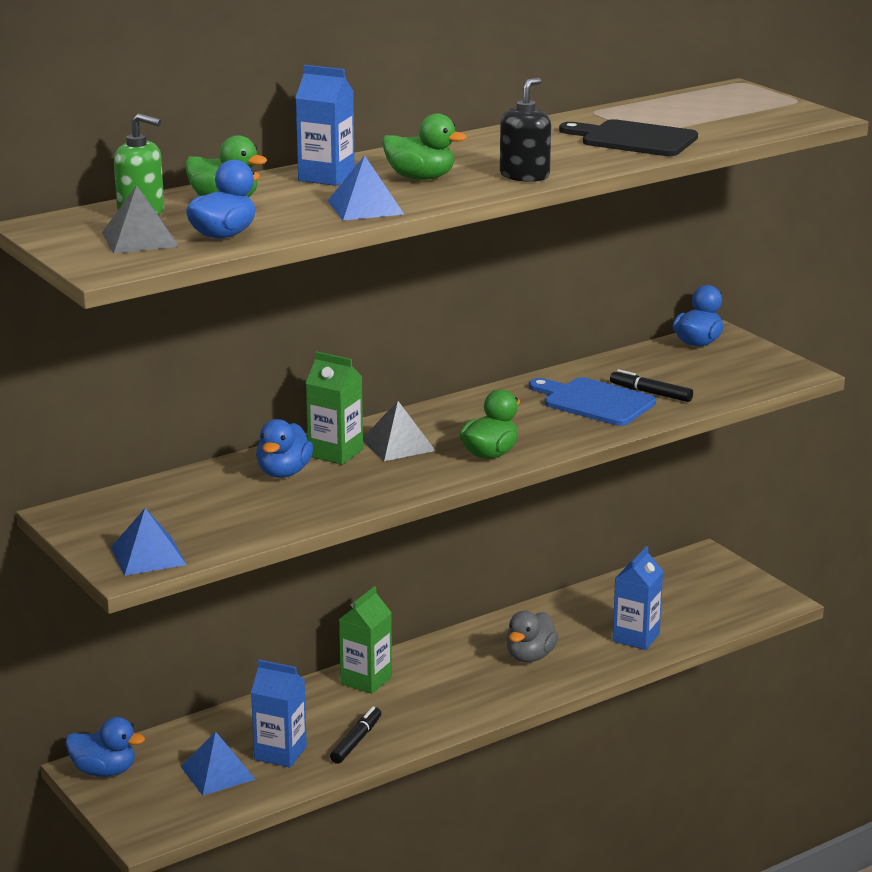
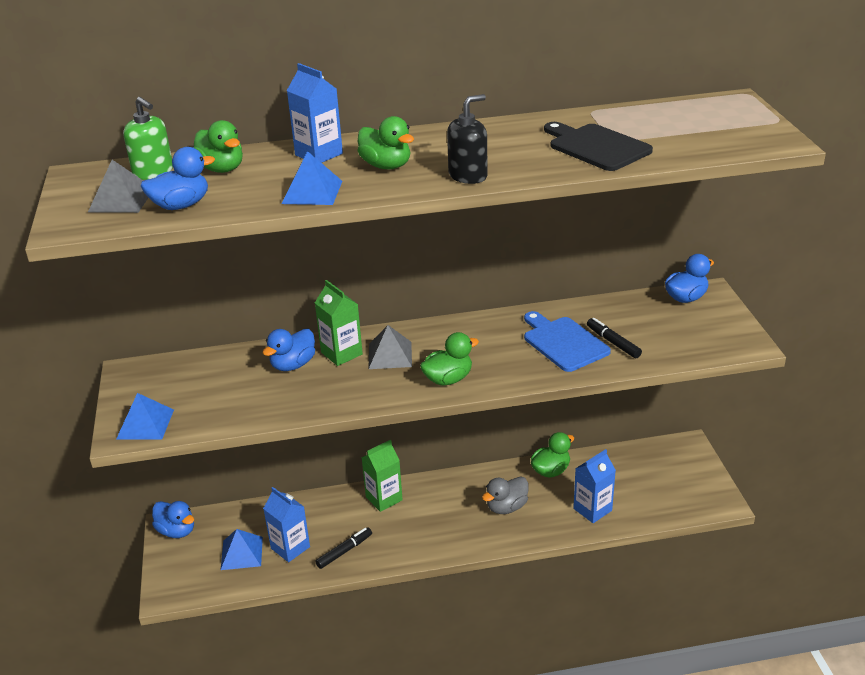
camera: 25 degrees right, 10 degrees up
none -> green duck [531,432,574,478]

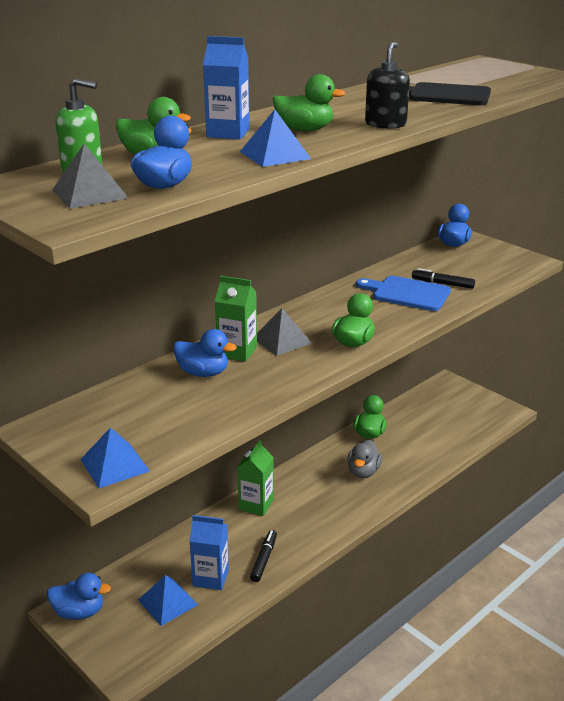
camera: 35 degrees left, 5 degrees down
blue duck [263,329,315,371] -> blue duck turned 75 degrees counterclockwise [173,329,237,377]
blue carton [573,449,616,523] -> none

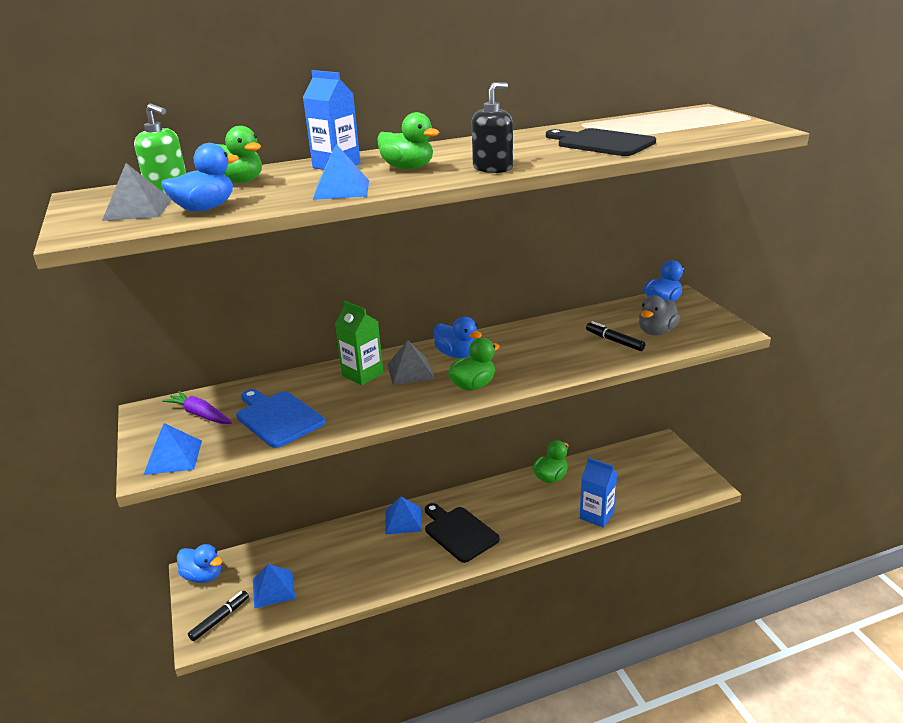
camera: 25 degrees right, 0 degrees up
blue duck [173,329,237,377] -> blue duck moved to [434,317,482,358]
blue carton [189,515,229,590] -> blue carton moved to [580,457,617,528]
green carton [237,440,274,516] -> blue pyramid [385,497,422,535]
black marker [250,530,277,582] -> black marker moved to [188,591,249,641]
grey duck [347,440,382,478] -> grey duck moved to [639,295,680,336]
blue cutting board [356,276,451,311] -> blue cutting board moved to [236,389,325,448]
none -> purple carrot [162,391,233,424]
none -> black cutting board [425,503,500,563]

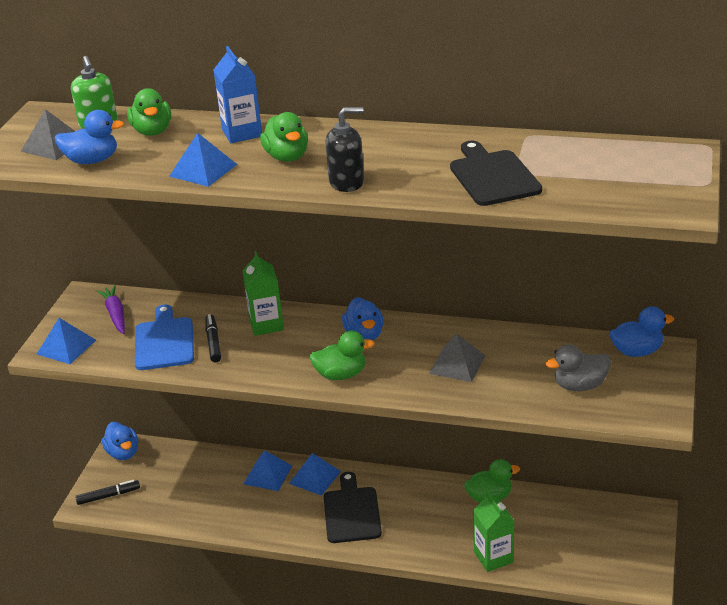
camera: 35 degrees right, 5 degrees up
blue pyramid [253,564,295,608] -> blue pyramid moved to [243,450,293,491]
grey pyramid [387,340,435,385] -> grey pyramid moved to [429,334,485,382]
blue carton [580,457,617,528] -> green carton [473,491,514,572]
black marker [586,321,645,351] -> black marker moved to [205,314,221,362]

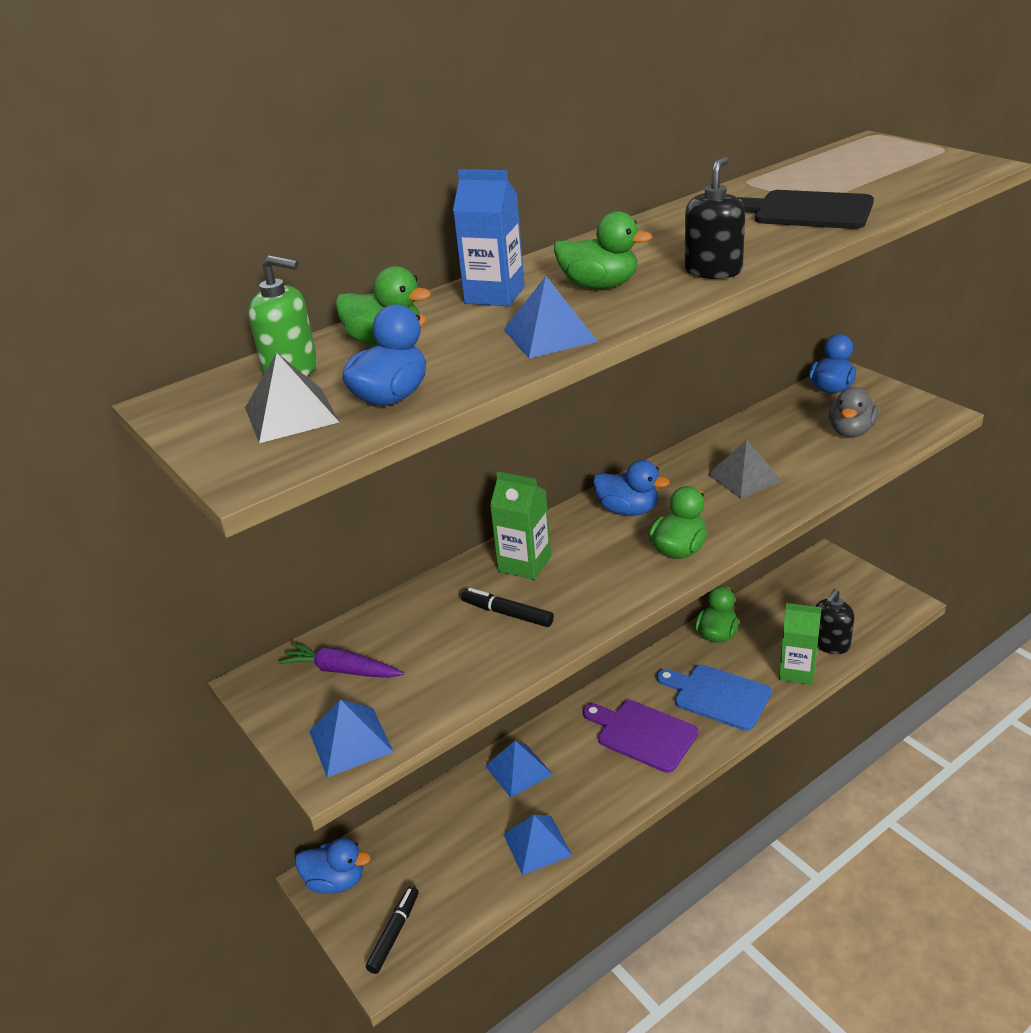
camera: 50 degrees left, 0 degrees up
blue cutting board [135,304,194,370] -> blue cutting board moved to [657,665,772,731]
blue pyramid [289,453,341,496] -> blue pyramid moved to [503,815,572,875]
black cutting board [324,472,382,543] -> purple cutting board [583,700,698,773]
none -> black soap dispenser [815,589,855,654]

